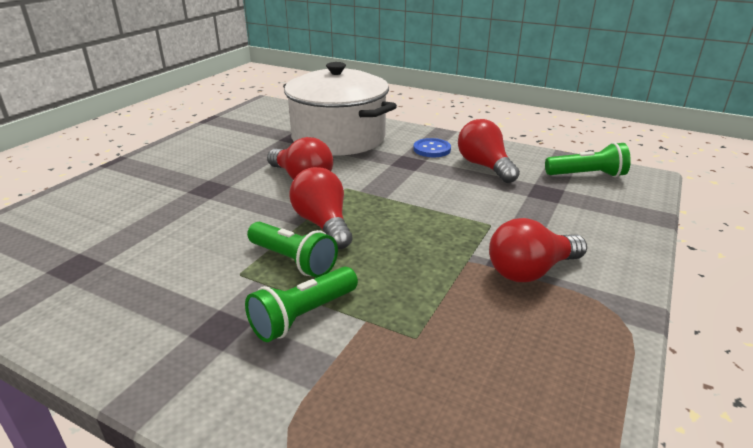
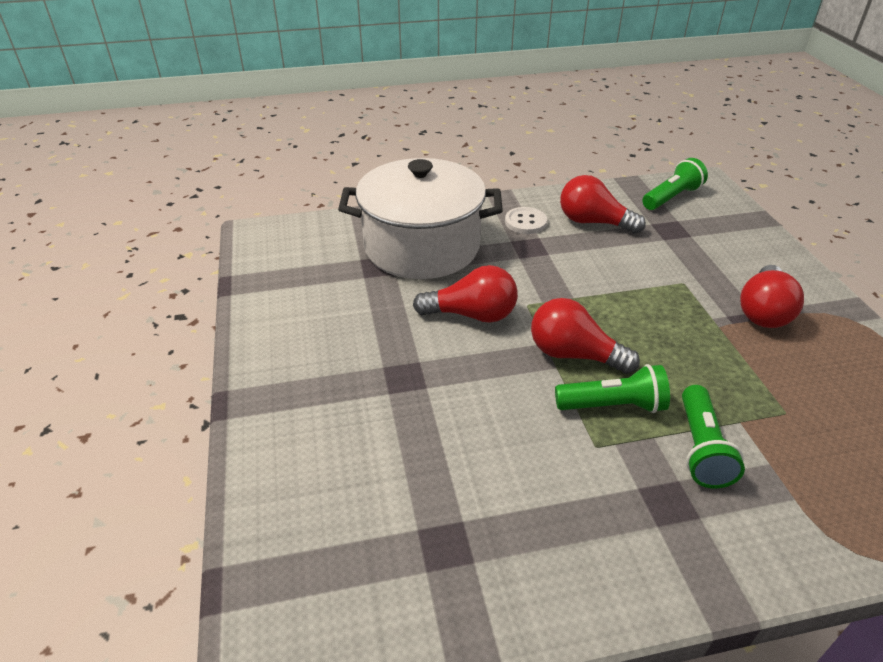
camera: 40 degrees left, 10 degrees up
blue button [413,138,451,157] -> white button [505,207,547,234]

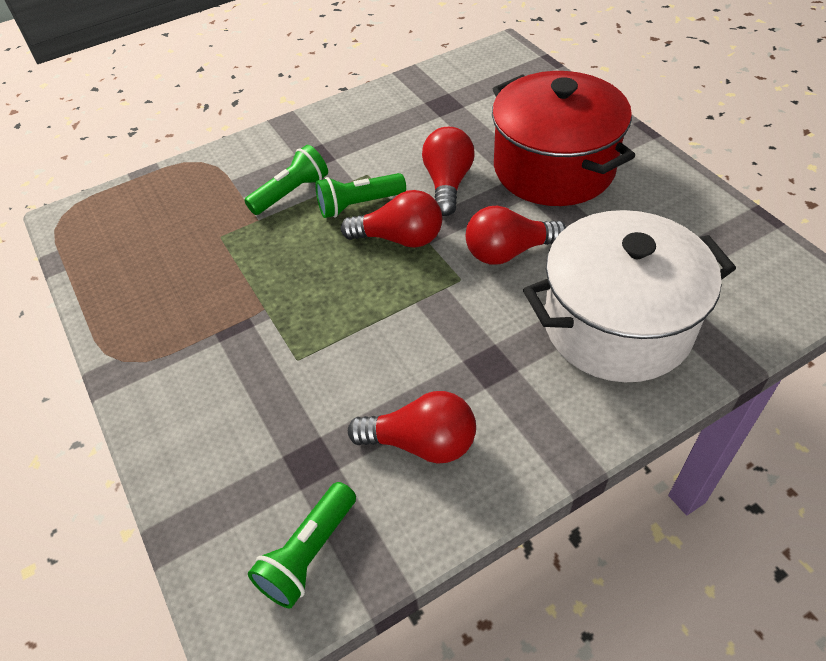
camera: 165 degrees right, 10 degrees up
white button [505,207,547,234] -> none
green flashlight [682,385,745,488] -> green flashlight turned 60 degrees clockwise [244,145,328,215]
red light bulb [740,265,804,328] -> red light bulb moved to [422,127,474,216]
none -> red pot [492,71,635,206]

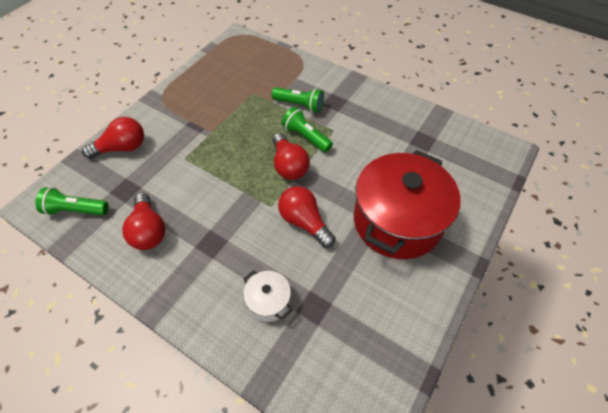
camera: 60 degrees right, 5 degrees up
red light bulb [422,127,474,216] -> red light bulb moved to [82,117,144,159]
white pot [523,210,736,382] -> white pot [243,270,292,322], size x0.43

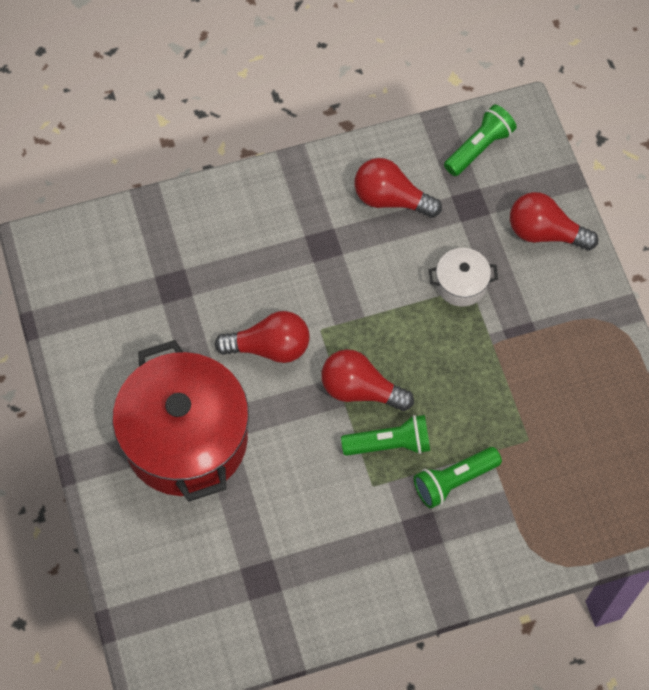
camera: 130 degrees right, 10 degrees up
red light bulb [82,117,144,159] -> red light bulb turned 90 degrees clockwise [510,192,598,251]
white pot [243,270,292,322] -> white pot moved to [429,248,498,307]

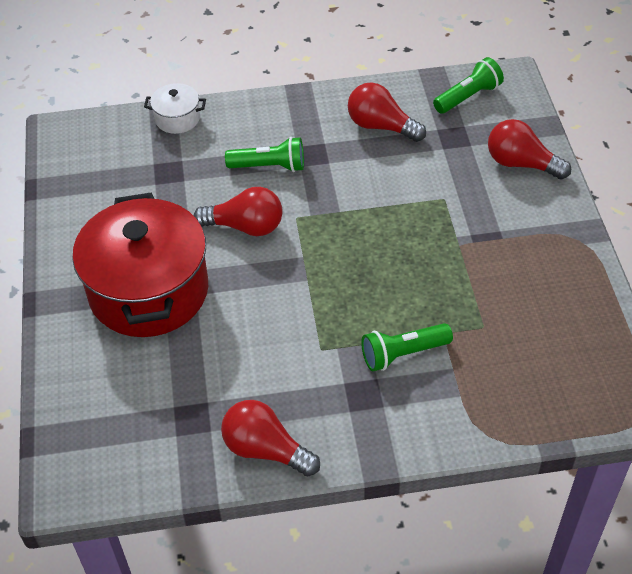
camera: 10 degrees right, 15 degrees down
red light bulb [321,349,414,411] -> red light bulb moved to [221,400,320,476]
green flashlight [341,415,430,456] -> green flashlight moved to [225,137,304,172]
white pot [429,248,498,307] -> white pot moved to [144,83,206,134]

